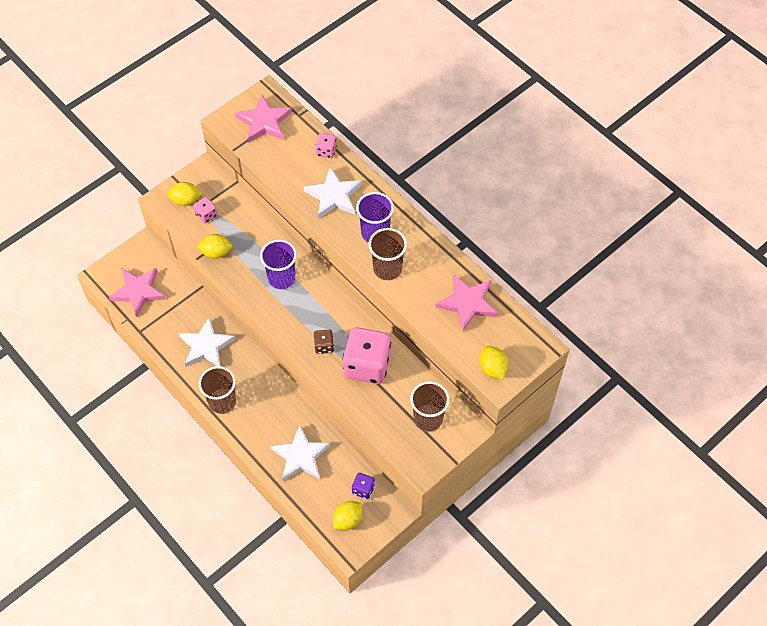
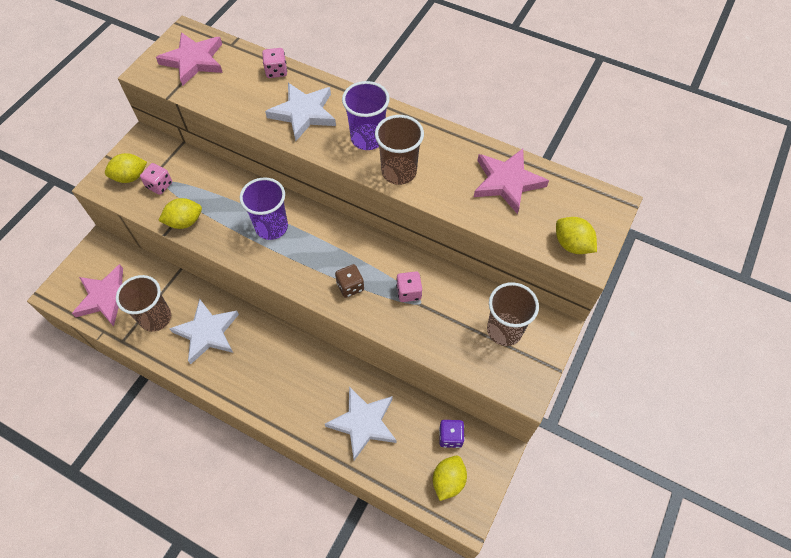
camera: 20 degrees left, 0 degrees up
brown cup [199,366,236,414] -> brown cup moved to [116,275,171,332]
pink dice [343,327,391,384] -> pink dice [396,271,422,302], size x0.46

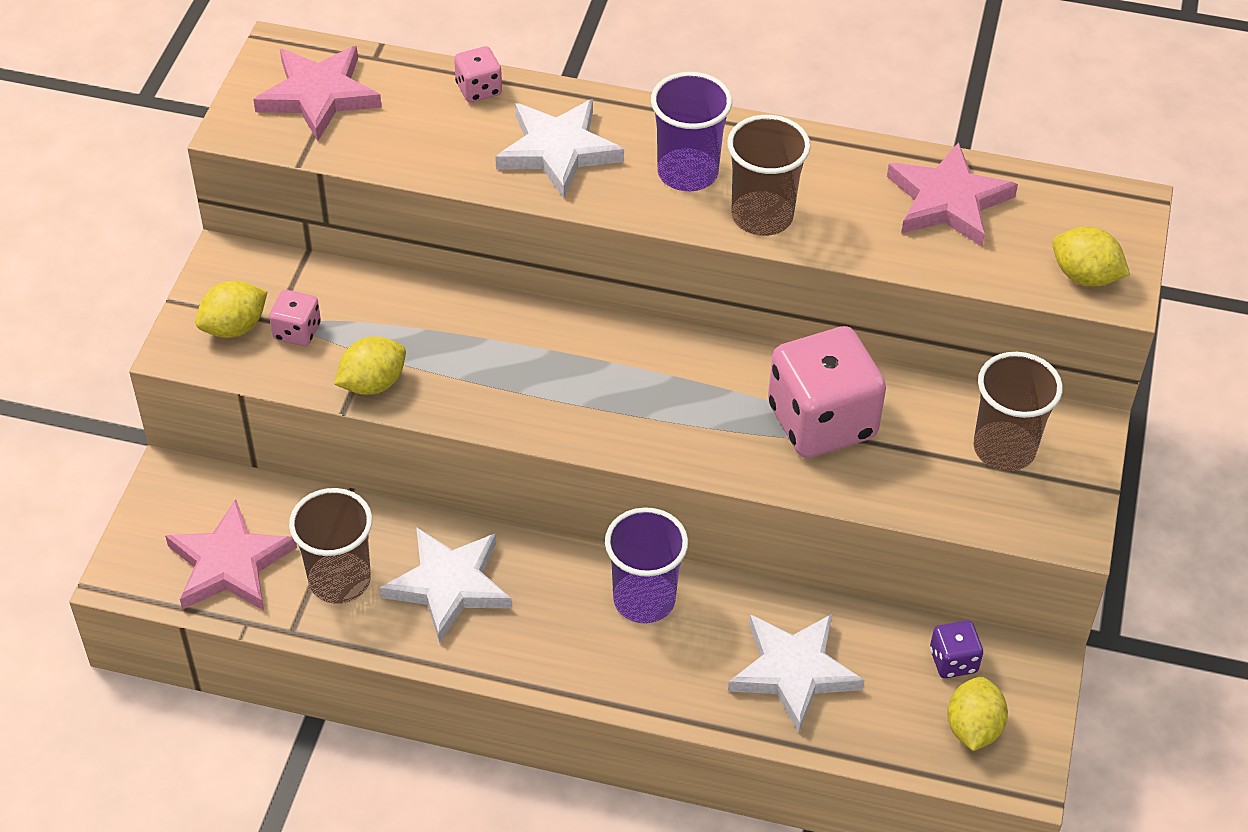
camera: 15 degrees left, 10 degrees down
purple cup [240,177,288,240] -> purple cup moved to [605,507,688,623]
brown dice [335,264,364,298] -> none
pink dice [396,271,422,302] -> pink dice [768,326,886,458], size x2.19

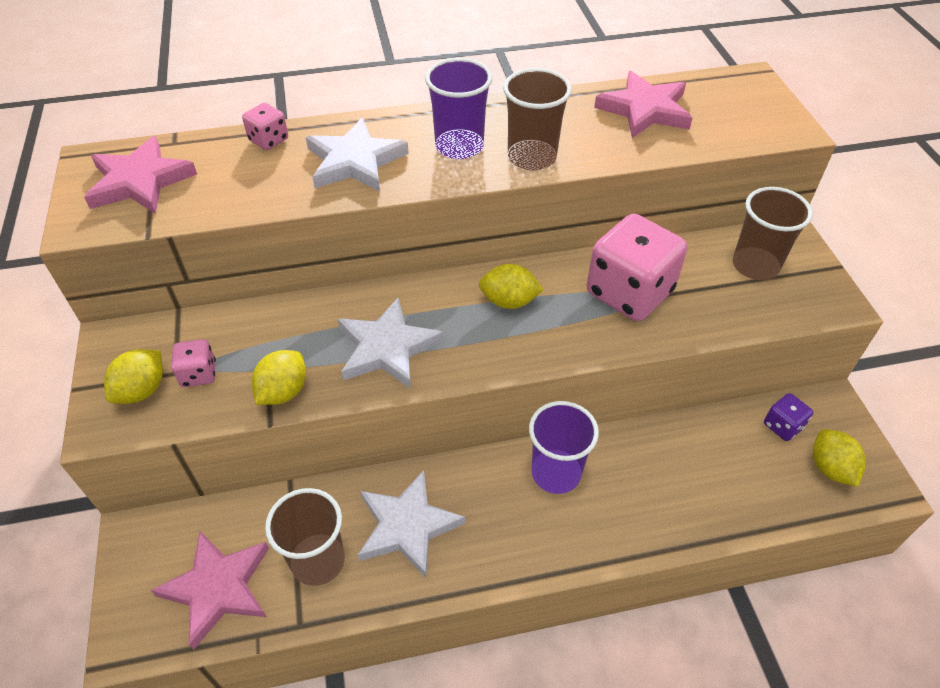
camera: 25 degrees left, 0 degrees up
white star [728,614,865,733] -> white star moved to [338,298,443,389]
yellow lemon [1052,227,1130,286] -> yellow lemon moved to [479,264,544,309]

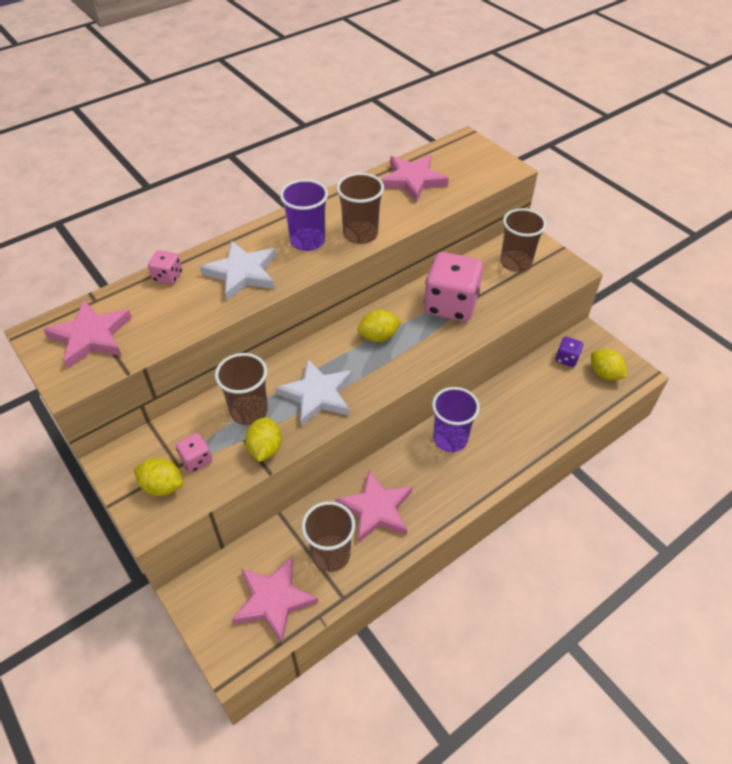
camera: 25 degrees left, 0 degrees up
yellow lemon [104,349,163,404] -> yellow lemon turned 75 degrees counterclockwise [134,458,183,496]
white star [358,470,465,578] -> pink star [335,470,412,543]
none -> brown cup [215,353,268,425]

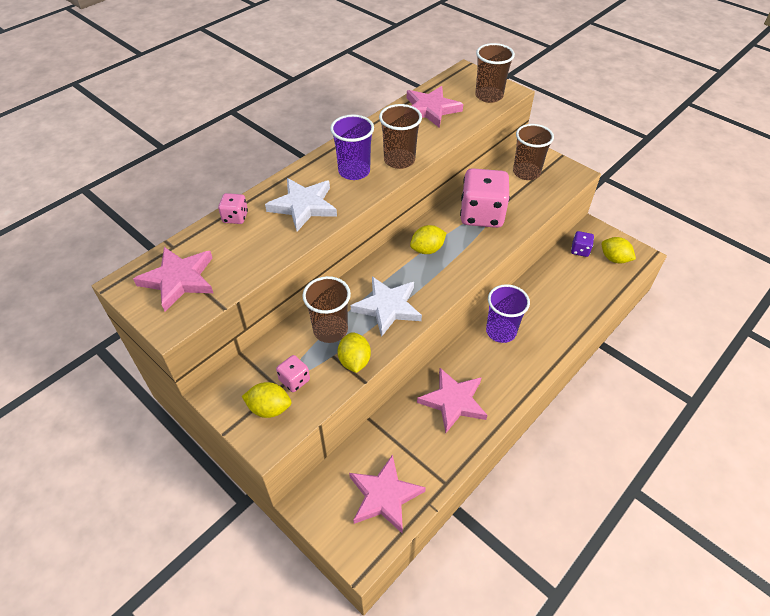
camera: 10 degrees left, 0 degrees up
brown cup [302,501,355,572] -> brown cup moved to [475,43,515,103]

